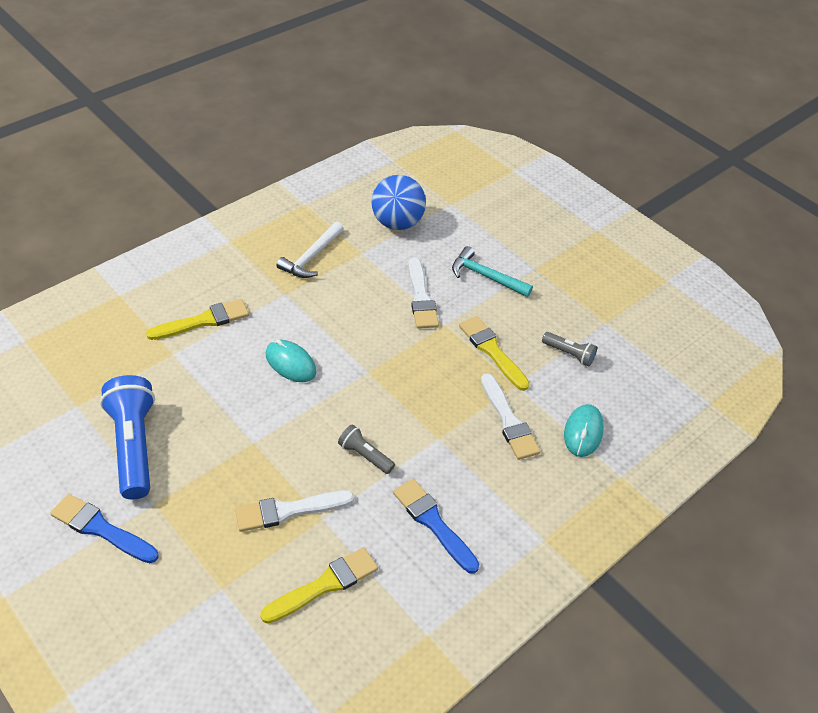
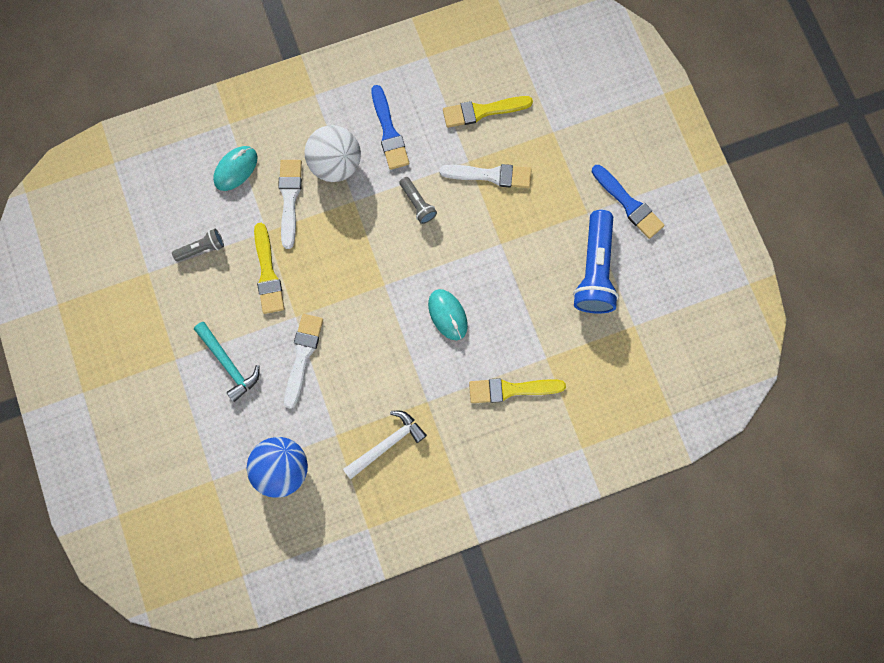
camera: 155 degrees left, 30 degrees up
grey flashlight [542,332,597,367] -> grey flashlight turned 105 degrees clockwise [172,229,224,261]
none -> white ball [304,125,361,182]

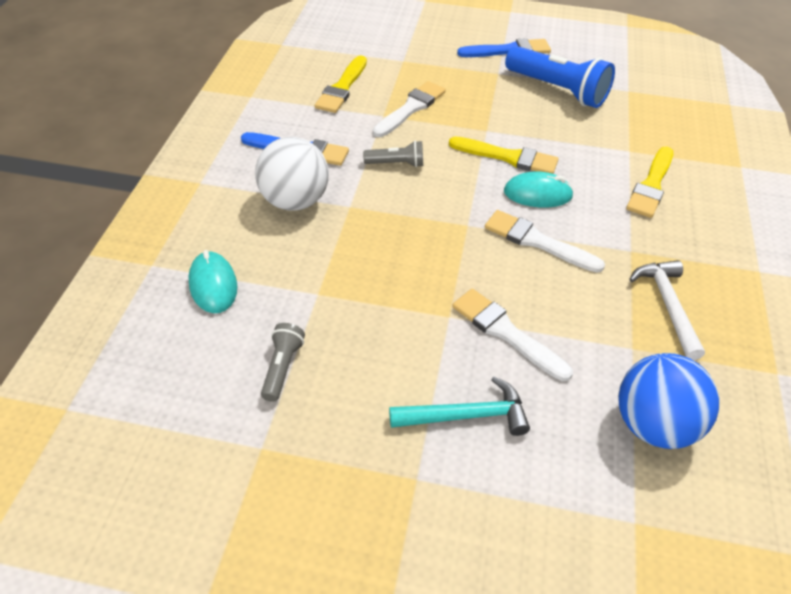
camera: 60 degrees left, 30 degrees down
yellow brush [254,223,284,314] -> yellow brush moved to [449,136,559,174]
white brush [278,160,302,249] -> white brush moved to [485,210,605,273]

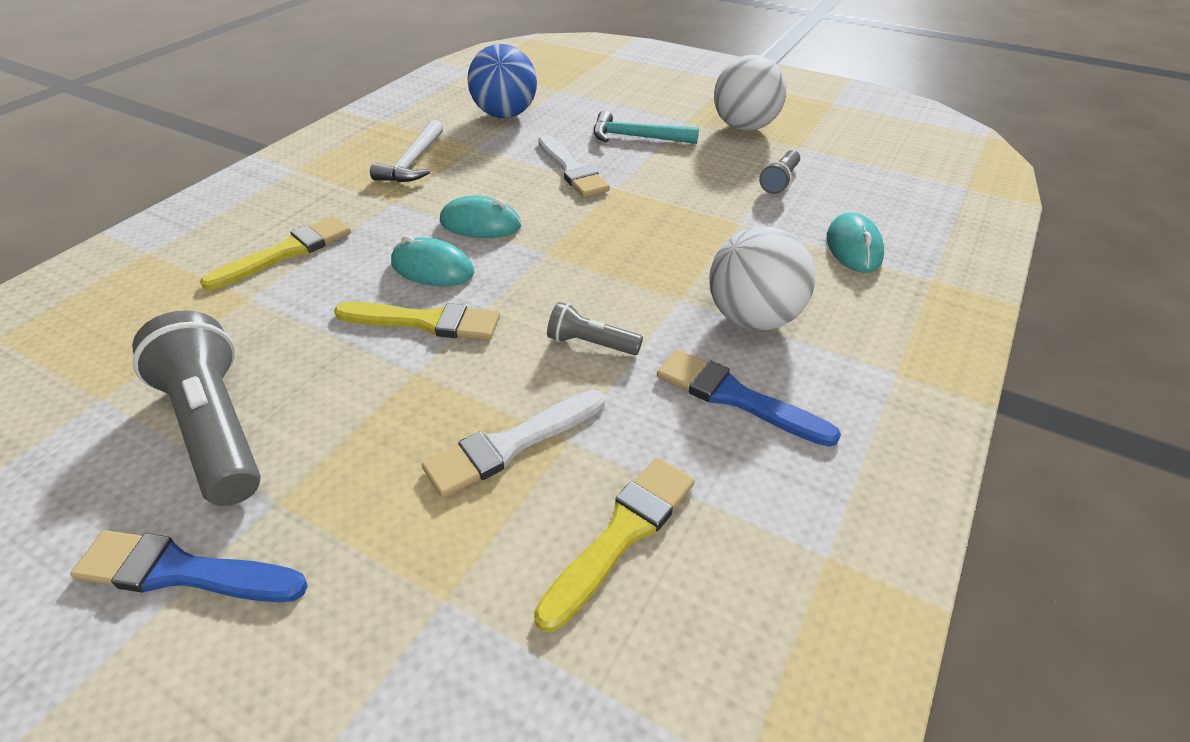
camera: 160 degrees left, 5 degrees down
yellow brush [449,136,559,174] -> yellow brush turned 150 degrees clockwise [334,302,500,340]
white brush [485,210,605,273] -> turquoise mouse [440,195,521,238]
blue flashlight [505,46,615,108] -> grey flashlight [132,310,261,506]
none -> white ball [714,55,786,131]

